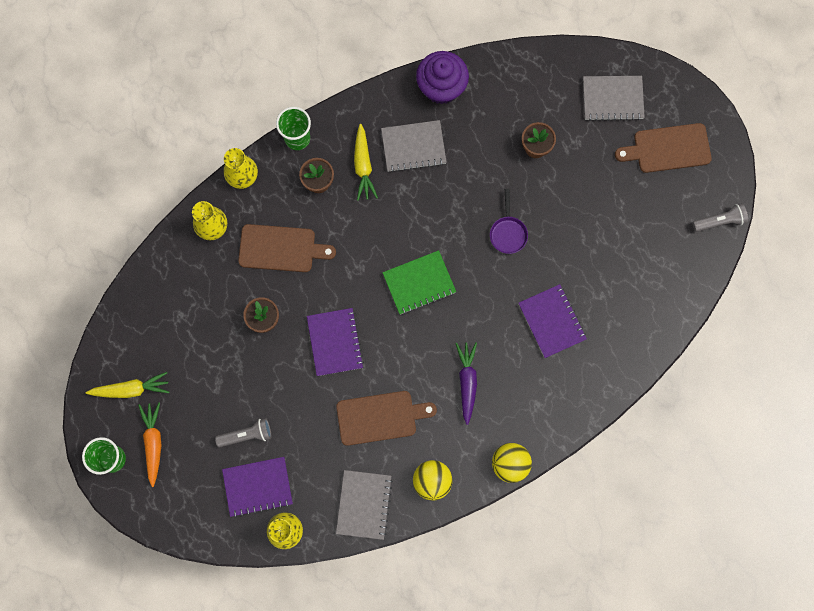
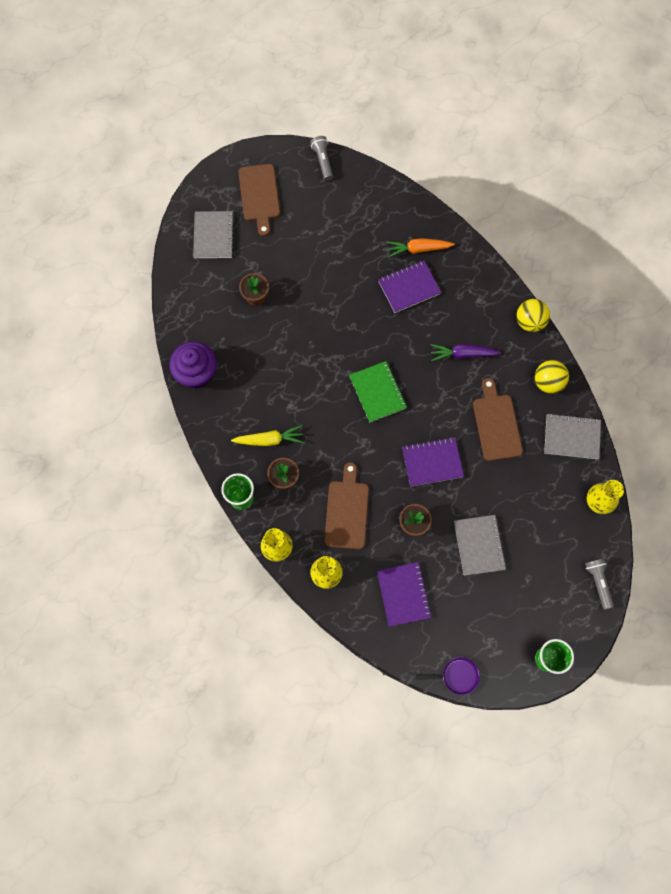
camera: 90 degrees left, 5 degrees down
yellow carrot [86,372,169,398] -> none
orange carrot [138,402,161,487] -> orange carrot moved to [386,238,455,257]
grey flashlight [215,418,271,447] -> grey flashlight moved to [585,559,614,609]
purple notebook [222,457,293,518] -> purple notebook moved to [377,562,432,627]
grey notebook [381,120,447,172] -> grey notebook moved to [454,515,506,576]
purple pan [490,189,528,254] -> purple pan moved to [416,657,480,695]

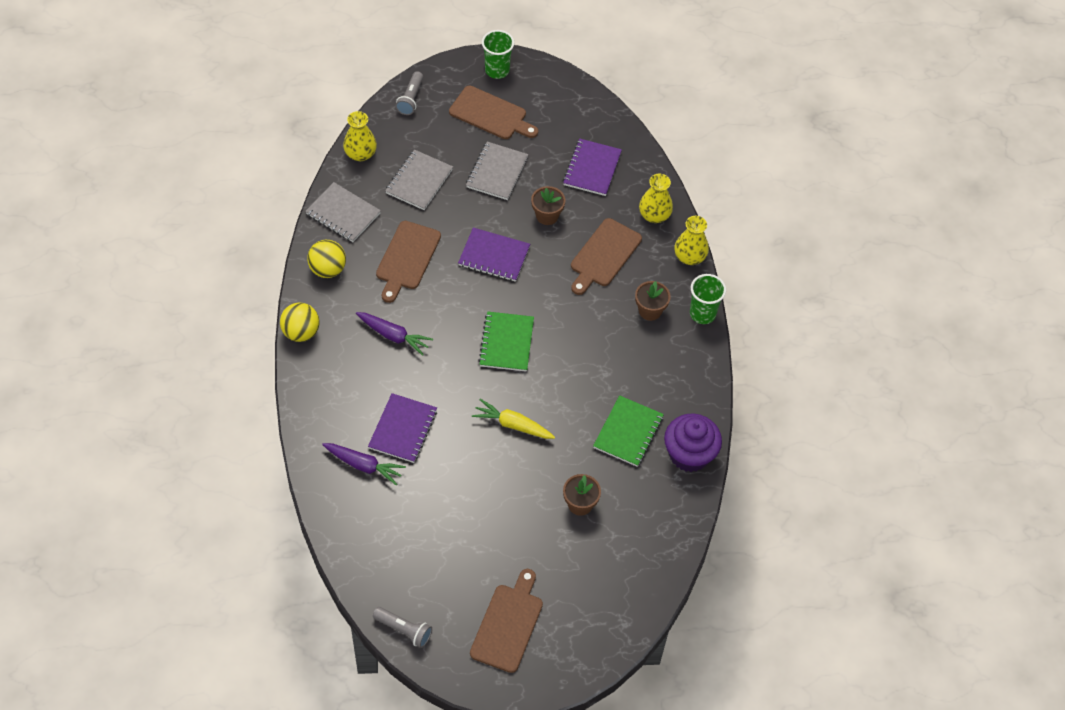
camera: 155 degrees left, 15 degrees down
grey notebook [193,211,234,258] -> grey notebook moved to [385,150,453,210]
yellow carrot [231,425,304,446] -> yellow carrot moved to [472,399,555,439]
grey flashlight [310,136,333,180] -> grey flashlight turned 75 degrees counterclockwise [373,607,432,648]
purple notebook [378,261,441,313] -> purple notebook turned 75 degrees counterclockwise [368,393,437,463]
orange carrot [386,238,455,257] -> purple carrot [322,443,406,485]
purple pan [416,657,480,695] -> none
none -> brown cutting board [449,86,538,139]
none -> green notebook [593,395,664,467]

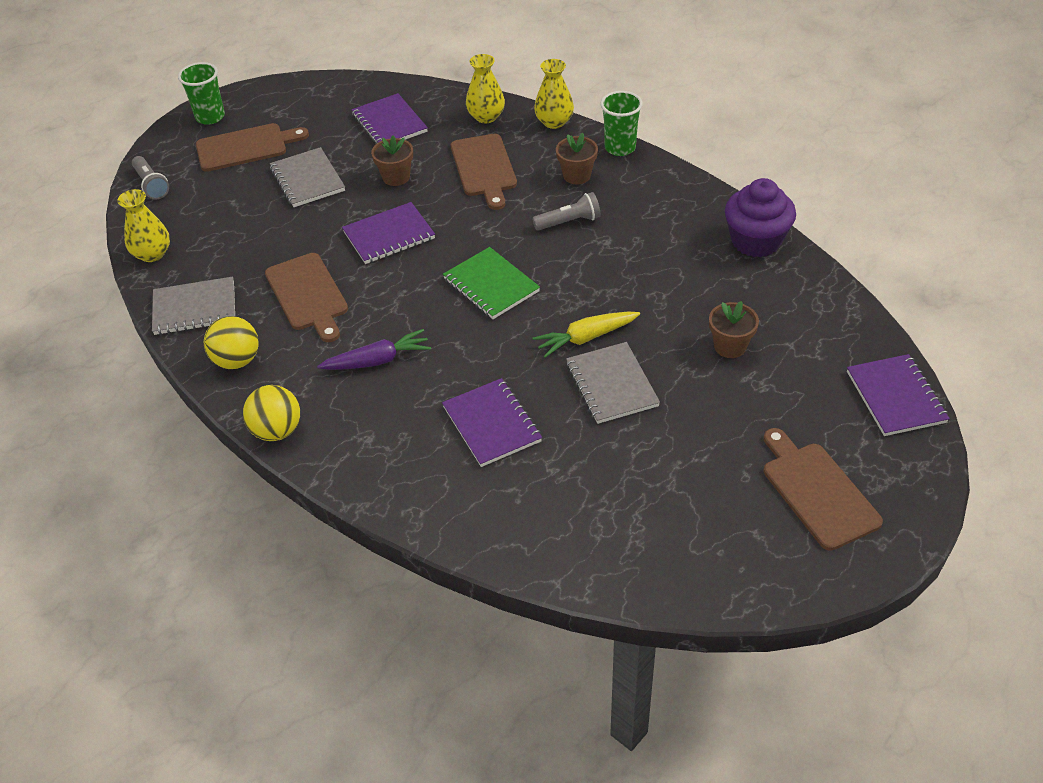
camera: 40 degrees left, 10 degrees down
purple carrot [322,443,406,485] -> none
grey flashlight [373,607,432,648] -> grey flashlight moved to [532,192,601,231]
grey notebook [385,150,453,210] -> grey notebook moved to [566,342,660,424]
green notebook [593,395,664,467] -> none
none -> purple notebook [847,354,950,436]

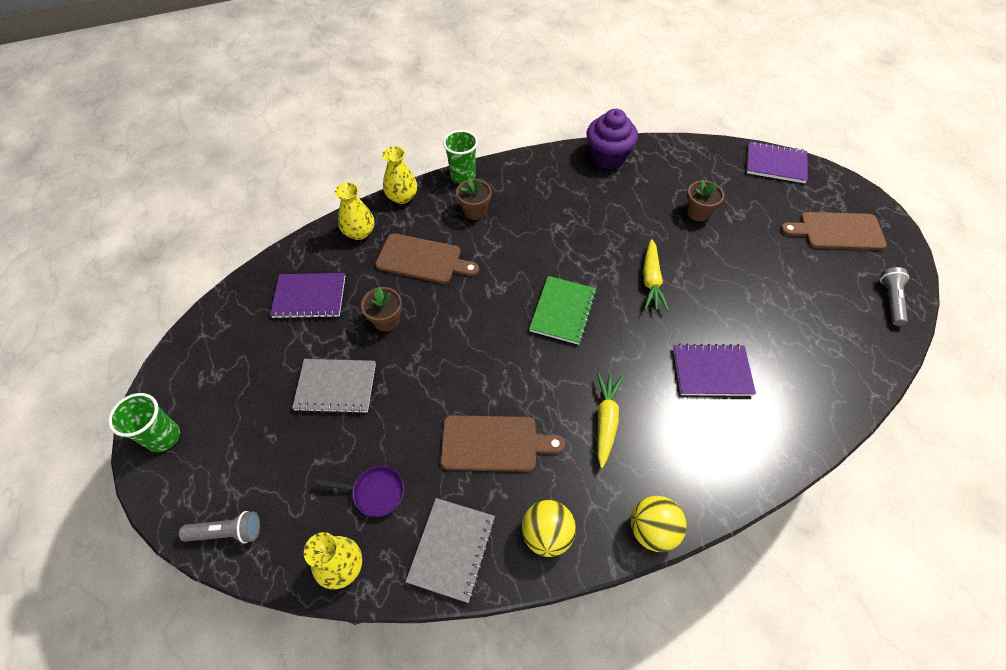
camera: 65 degrees left, 10 degrees up
brown cutting board [196,123,309,172] -> none
purple carrot [317,329,431,370] -> yellow carrot [597,373,623,468]
purple notebook [342,202,435,264] -> none
green notebook [443,247,540,319] -> green notebook turned 60 degrees counterclockwise [529,276,597,345]
grey flashlight [532,192,601,231] -> grey flashlight moved to [880,267,909,326]
grey notebook [566,342,660,424] -> none
none -> purple pan [315,466,404,517]

